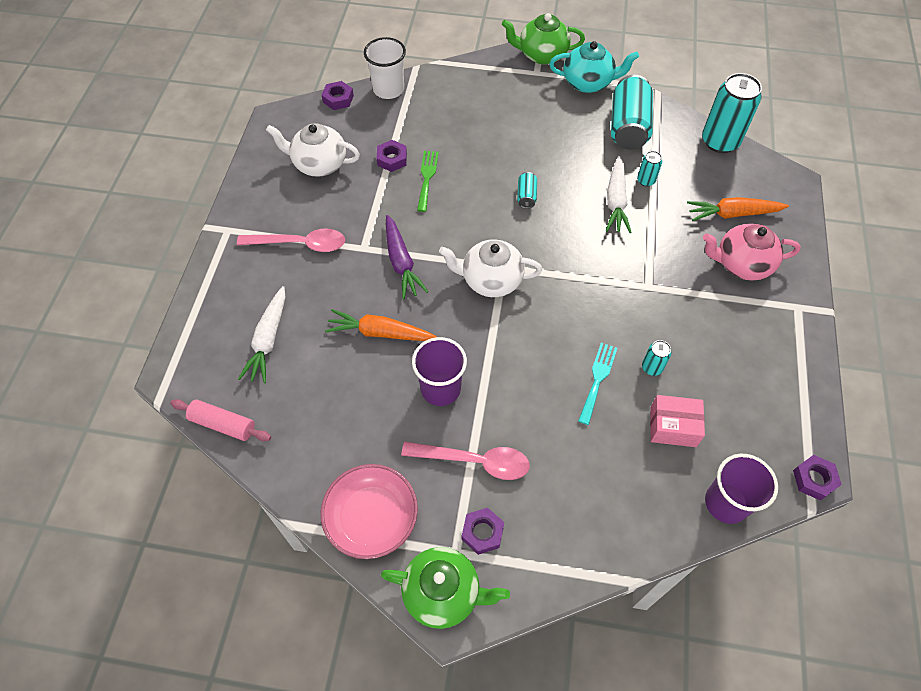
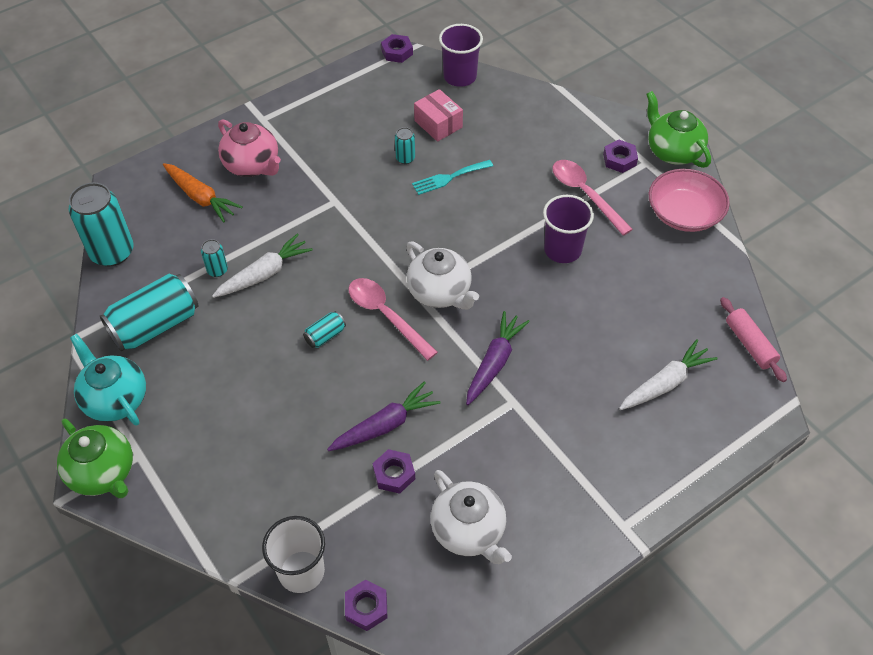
camera: 135 degrees left, 5 degrees down
pink spoon [237,228,345,252] -> pink spoon moved to [348,278,438,361]
orange carrot [325,309,437,341] -> none
green fork [417,151,439,212] -> purple carrot [327,381,441,451]

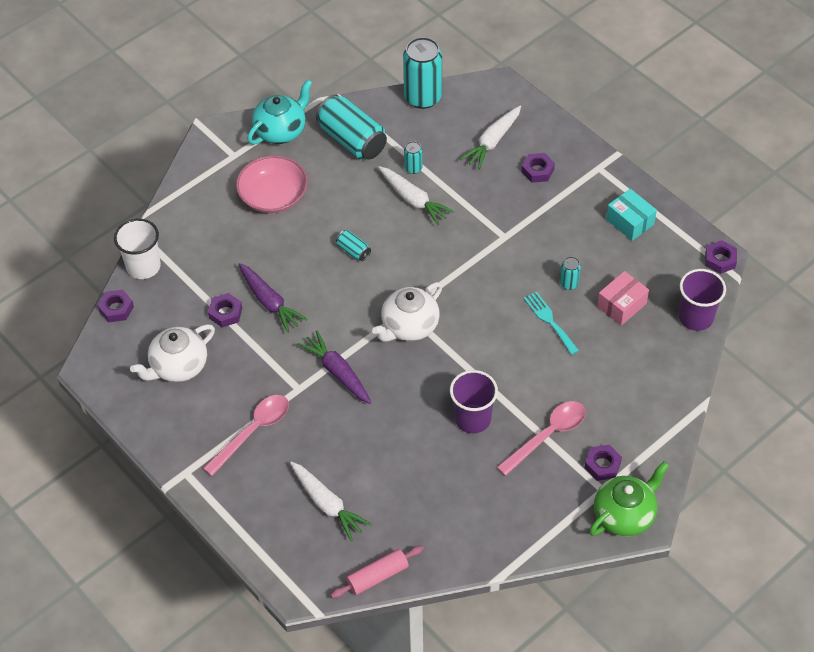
camera: 85 degrees right, 0 degrees up
green teapot [57,418,133,498] -> none
orange carrot [163,163,243,223] -> white carrot [460,106,521,169]
pink teapot [218,119,281,177] -> purple nut [522,153,555,183]
pink spoon [348,278,438,361] -> pink spoon moved to [203,395,289,476]
purple carrot [466,311,530,405] -> purple carrot turned 150 degrees counterclockwise [297,330,371,404]
pink bowl [649,169,730,232] -> pink bowl moved to [236,156,308,213]
none -> turquoise box [606,189,657,241]

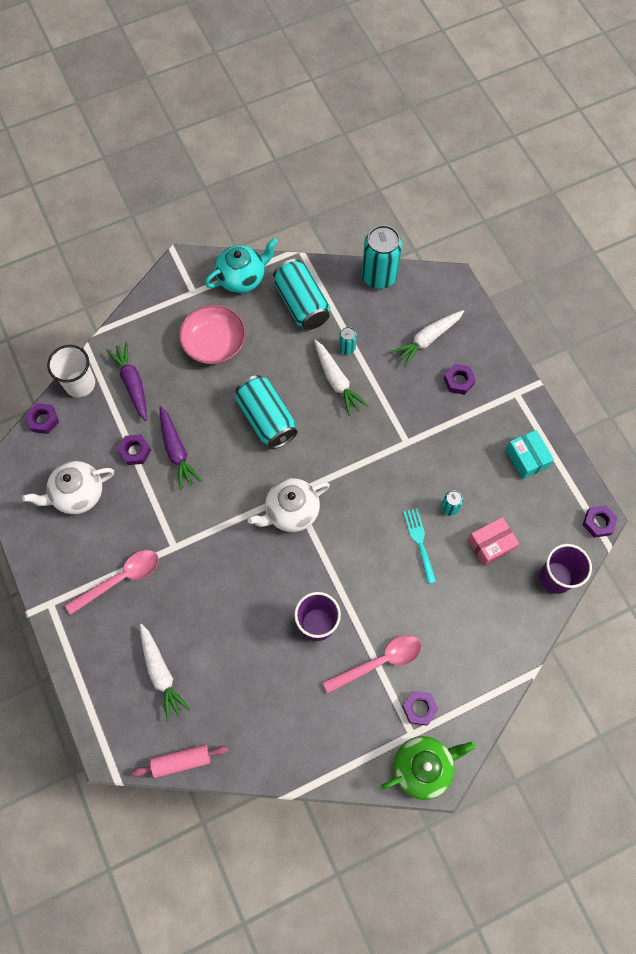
camera: 15 degrees right, 15 degrees up
purple carrot [297,330,371,404] -> purple carrot moved to [106,342,147,421]
turquoise can [336,230,371,261] -> turquoise can [235,375,297,449], size x2.17

